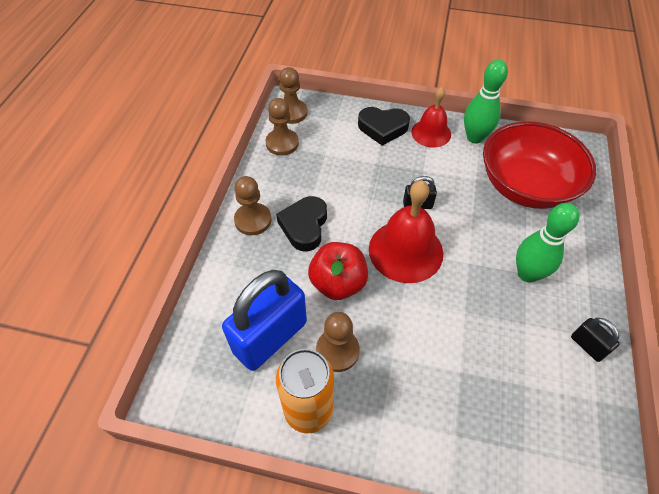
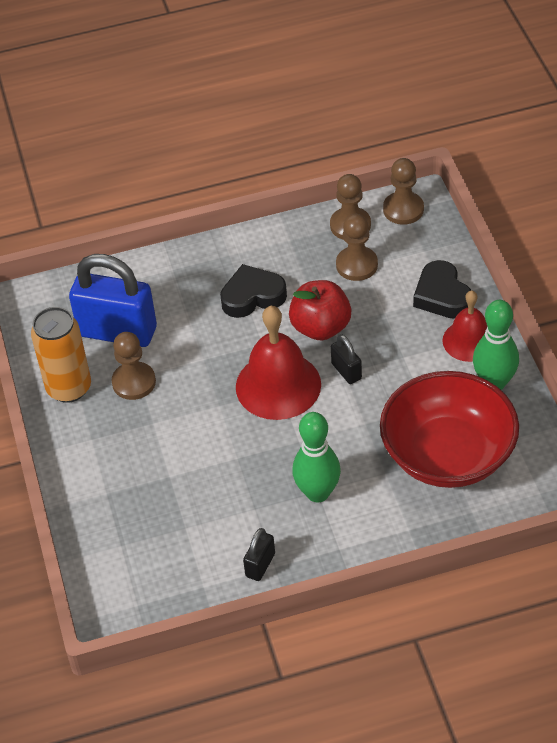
camera: 65 degrees right, 5 degrees down
brown pawn [234,176,271,235] -> brown pawn moved to [336,214,378,281]
red apple [308,242,368,300] -> red apple moved to [289,280,352,340]

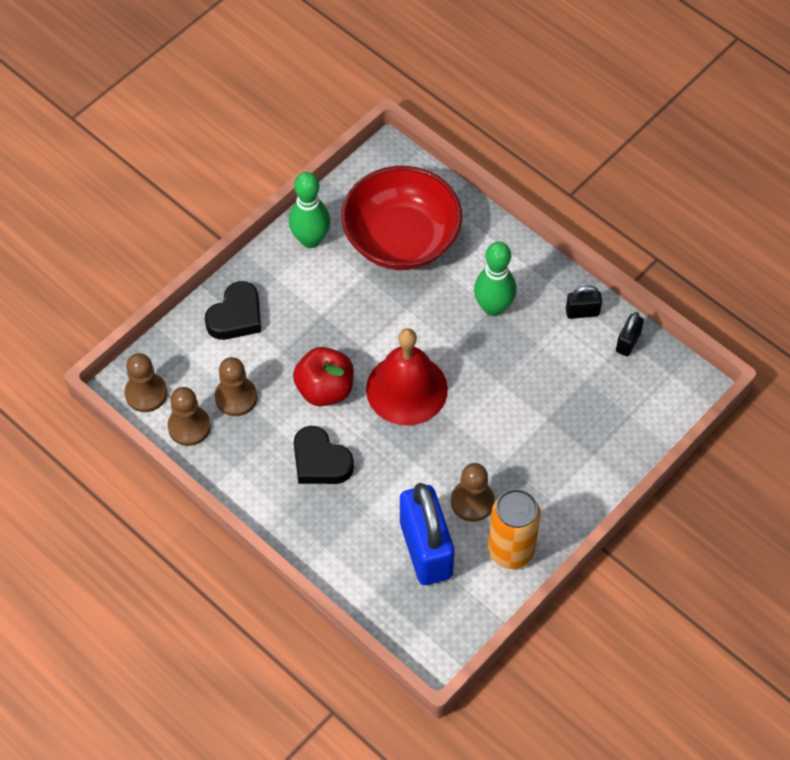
camera: 125 degrees left, 10 degrees up
black padlock [331,334,362,384] -> black padlock moved to [616,312,644,356]
red bell [442,291,487,362] -> none

